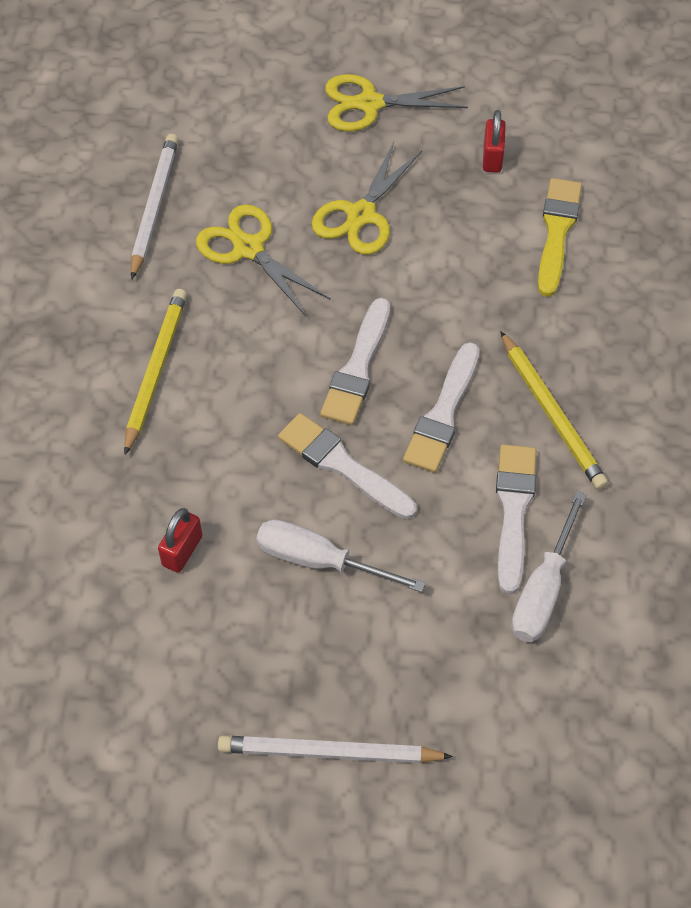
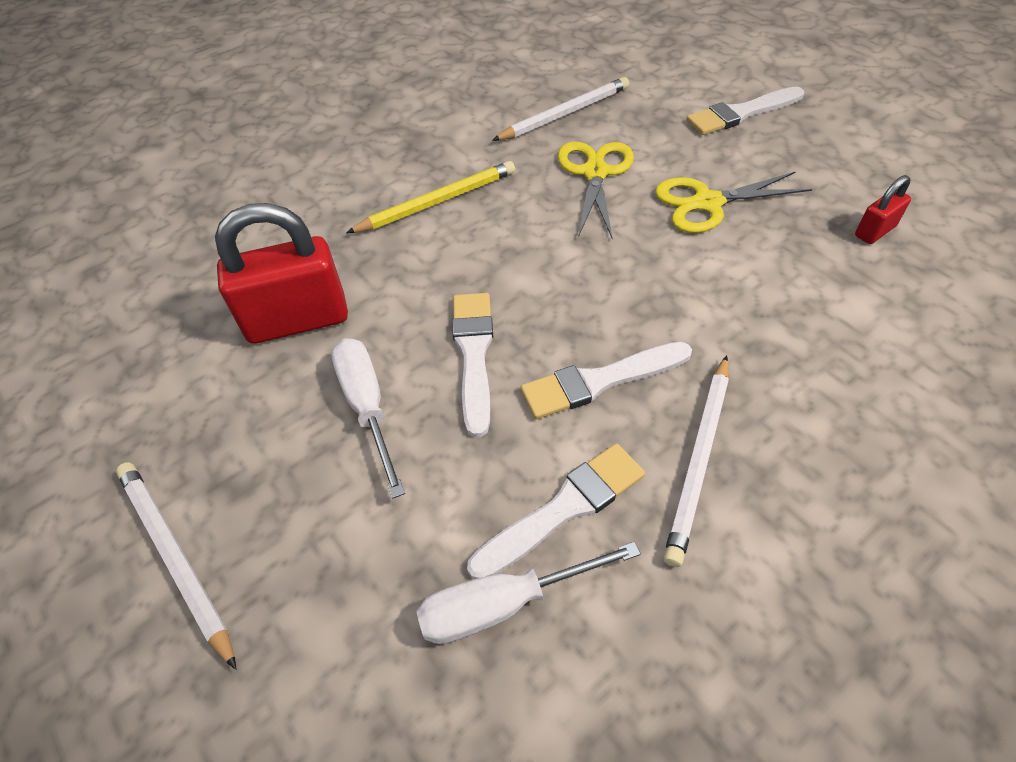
camera: 50 degrees right, 5 degrees down
red padlock [158,508,202,573] -> red padlock [215,203,348,344], size x2.07
white brush [320,298,390,425] -> white brush moved to [686,86,804,135]
yellow scissors [325,74,468,131] -> none
yellow pencil [500,331,608,490] -> white pencil [663,355,729,567]
yellow brush [538,178,582,297] -> none

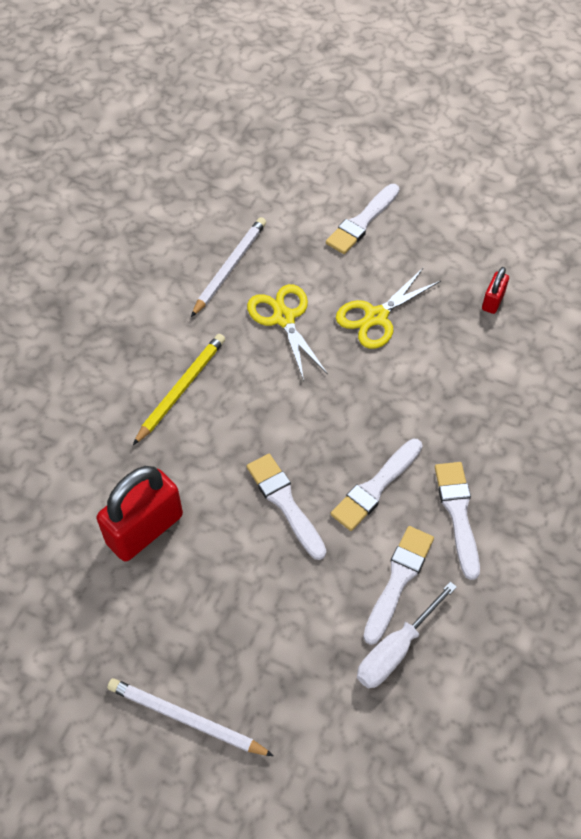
camera: 30 degrees left, 5 degrees up
white screwdriver [331,338,405,499] -> none
white pencil [663,355,729,567] -> white brush [435,462,480,580]

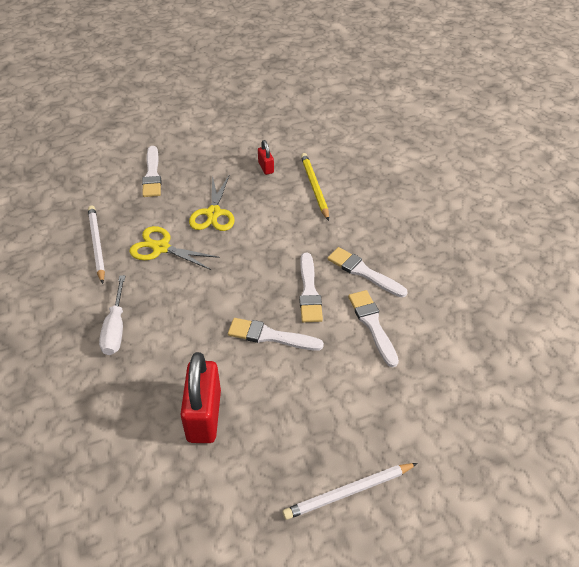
camera: 45 degrees left, 10 degrees down
yellow pencil [133,334,225,445] -> yellow pencil moved to [301,153,329,221]
white screwdriver [357,581,457,688] -> white screwdriver moved to [99,275,125,355]

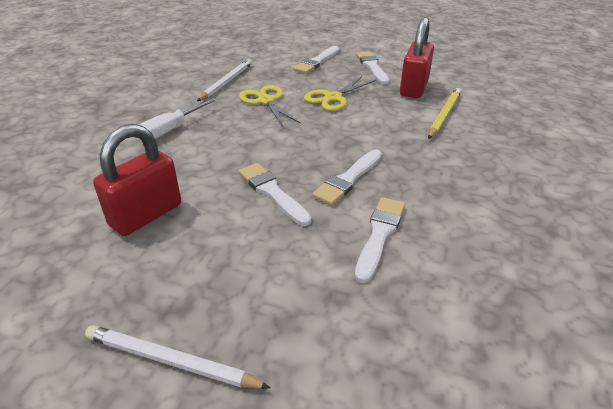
camera: 40 degrees right, 10 degrees down
red padlock [258,140,274,175] -> red padlock [400,17,434,98], size x2.07
white brush [327,247,408,298] -> white brush moved to [356,51,389,85]

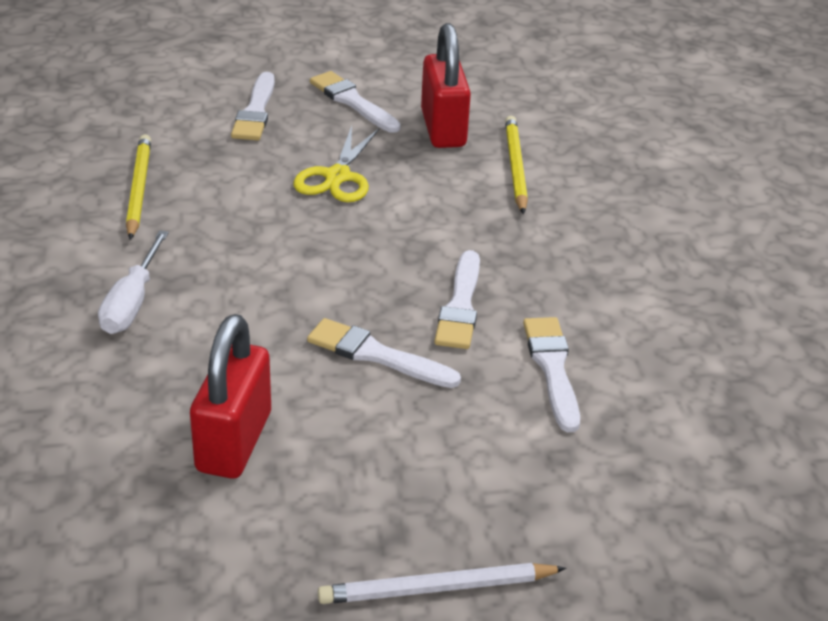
camera: 30 degrees left, 0 degrees up
white pencil [197,59,252,101] -> yellow pencil [126,134,151,240]
yellow scissors [239,85,301,126] -> none

